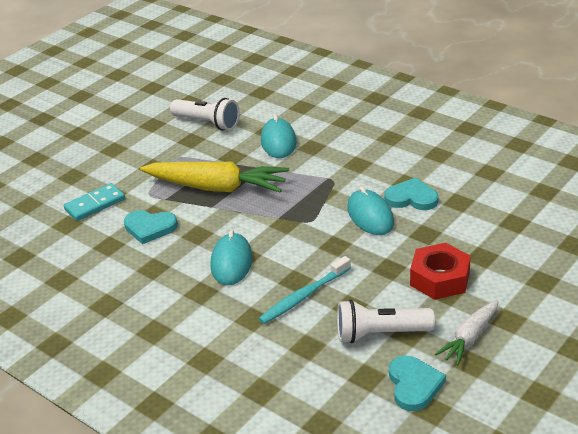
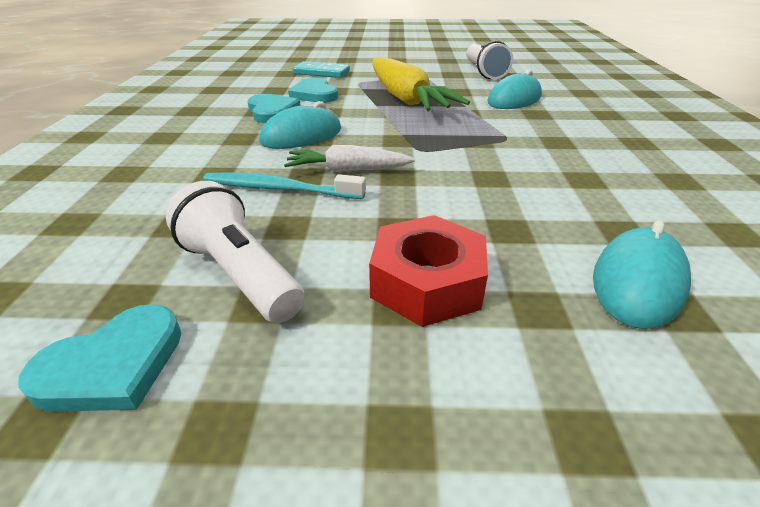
camera: 50 degrees right, 0 degrees up
turquoise mouse [347,186,394,235] -> turquoise mouse moved to [593,220,691,329]
turquoise heart [384,178,438,210] -> turquoise heart moved to [248,94,301,123]
white carrot [435,300,499,365] -> white carrot moved to [284,145,415,172]

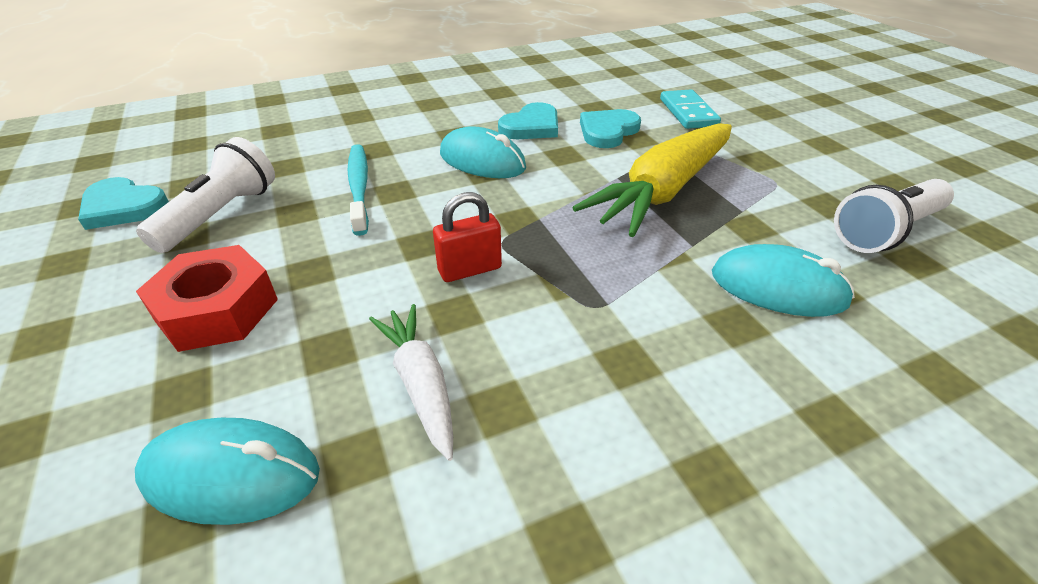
camera: 65 degrees right, 5 degrees up
white carrot [284,145,415,172] -> white carrot moved to [369,304,453,461]
none -> red padlock [433,192,502,282]

